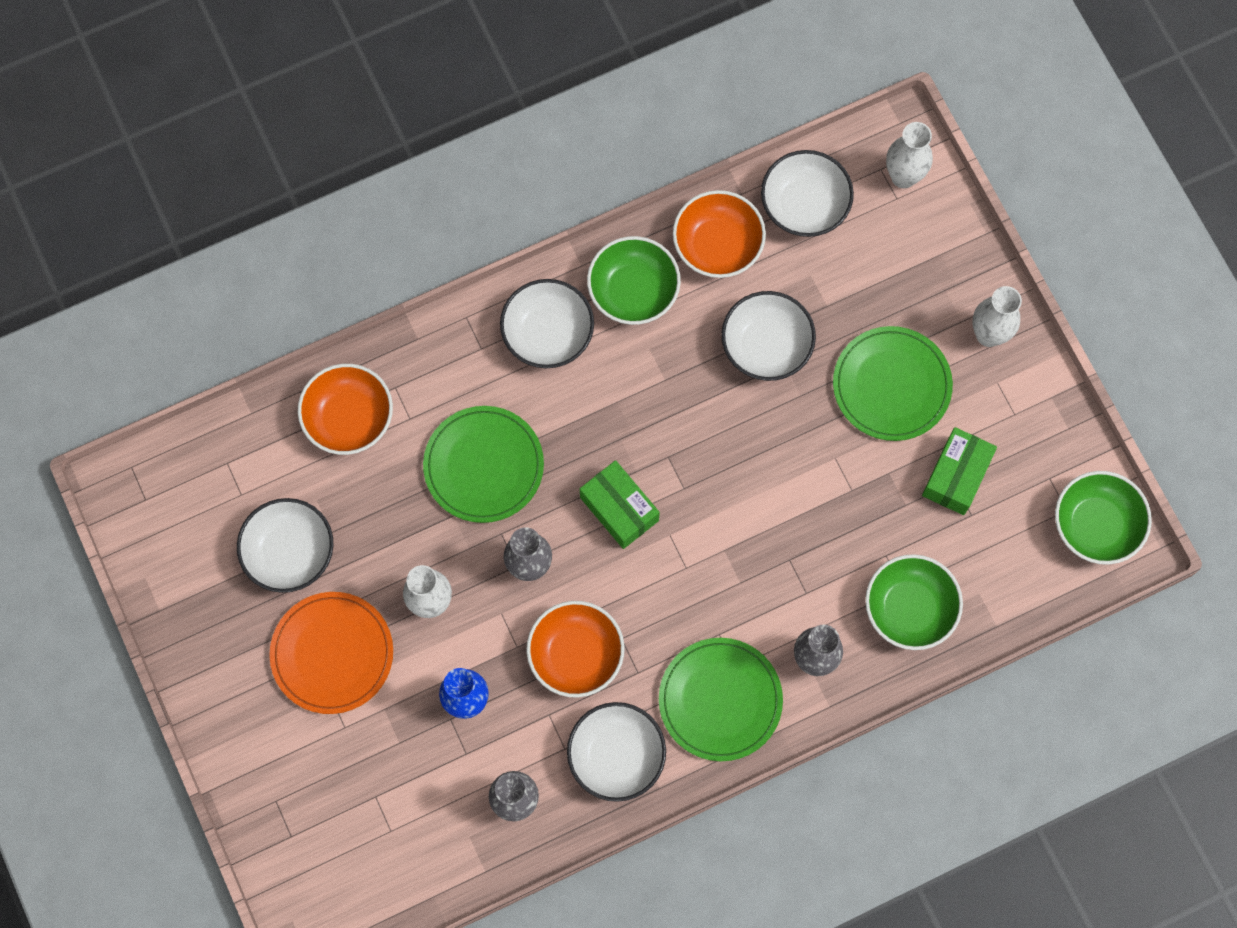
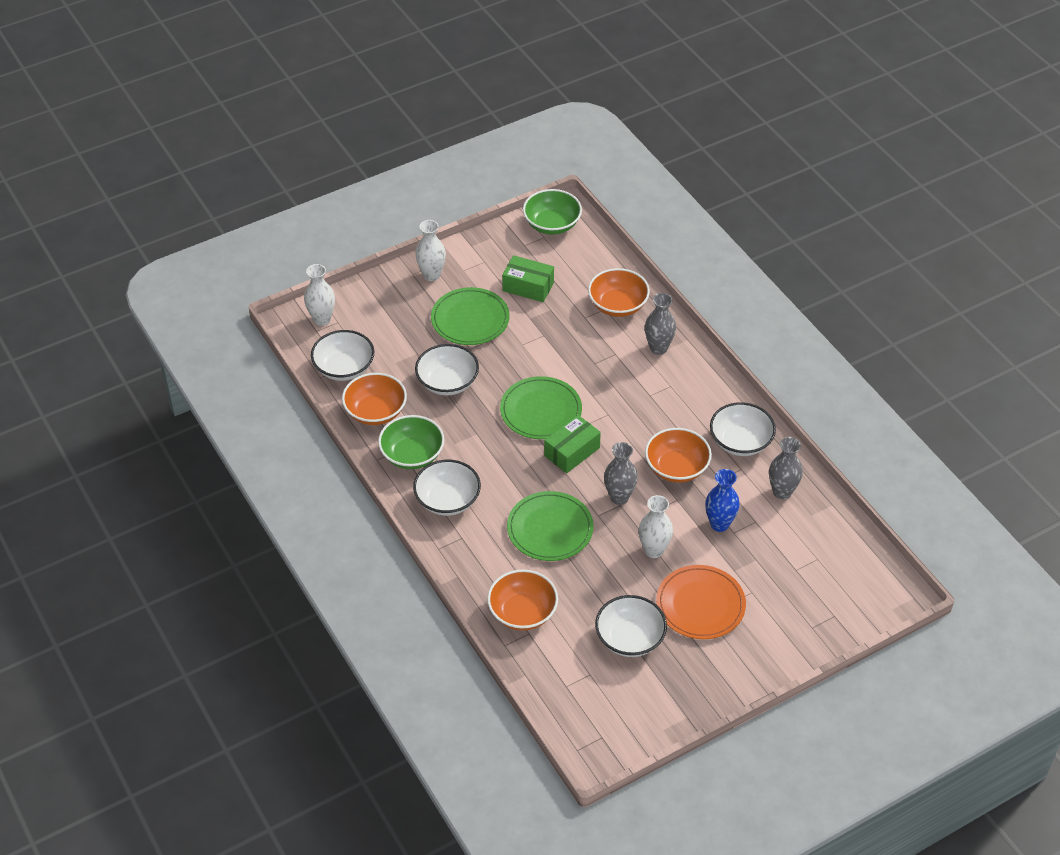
camera: 95 degrees left, 25 degrees down
green plate [659,638,783,761] -> green plate moved to [500,376,582,439]
green bowl [865,554,963,650] -> orange bowl [588,268,650,317]

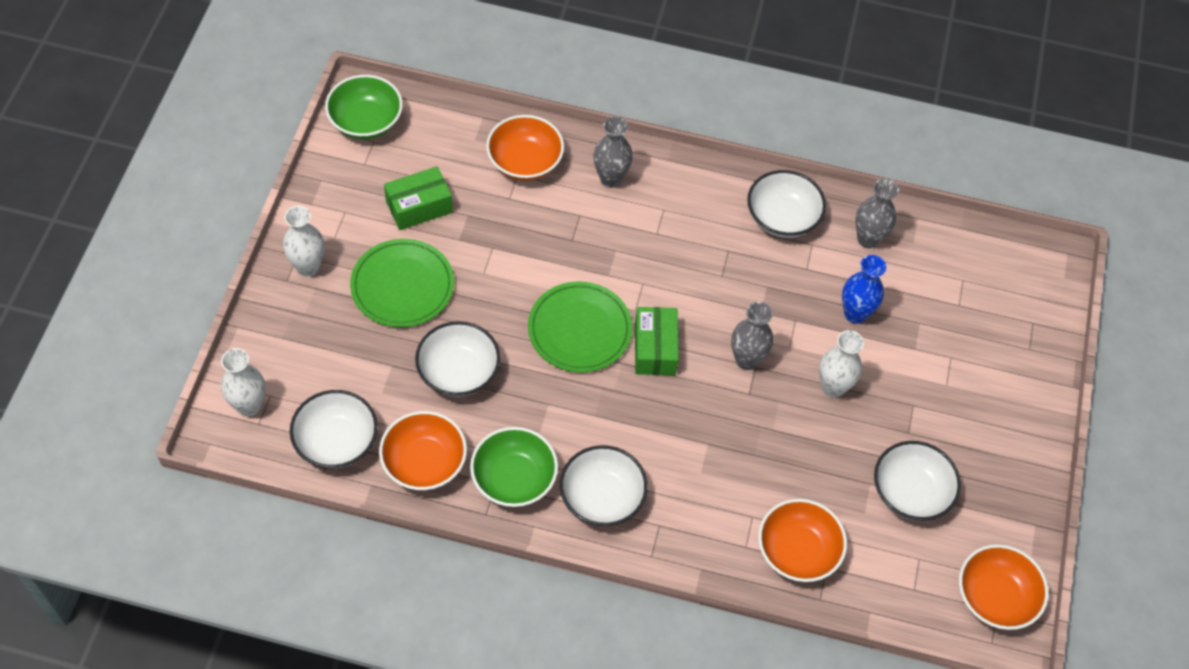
camera: 50 degrees left, 10 degrees up
green plate [507,491,594,561] -> none
orange bowl [645,428,712,483] -> orange bowl moved to [959,544,1049,630]
orange plate [656,565,746,639] -> none

